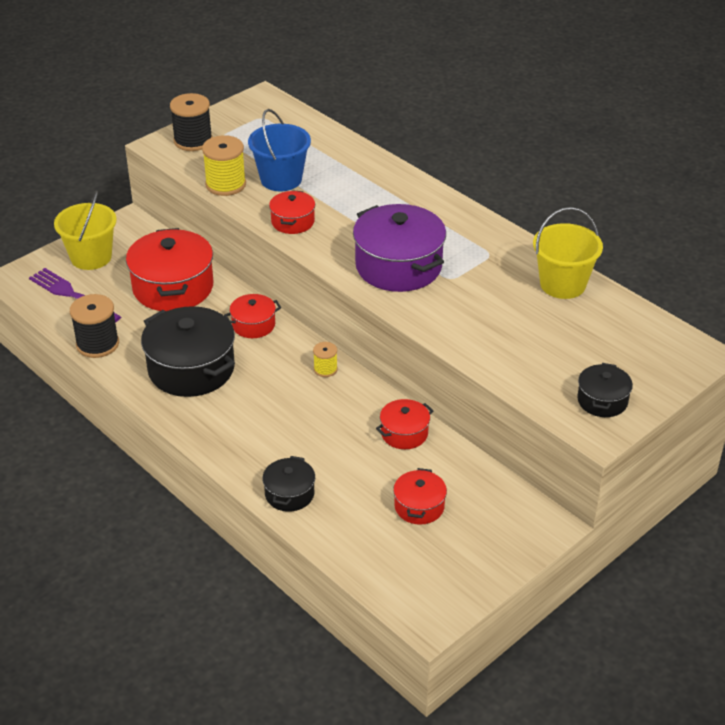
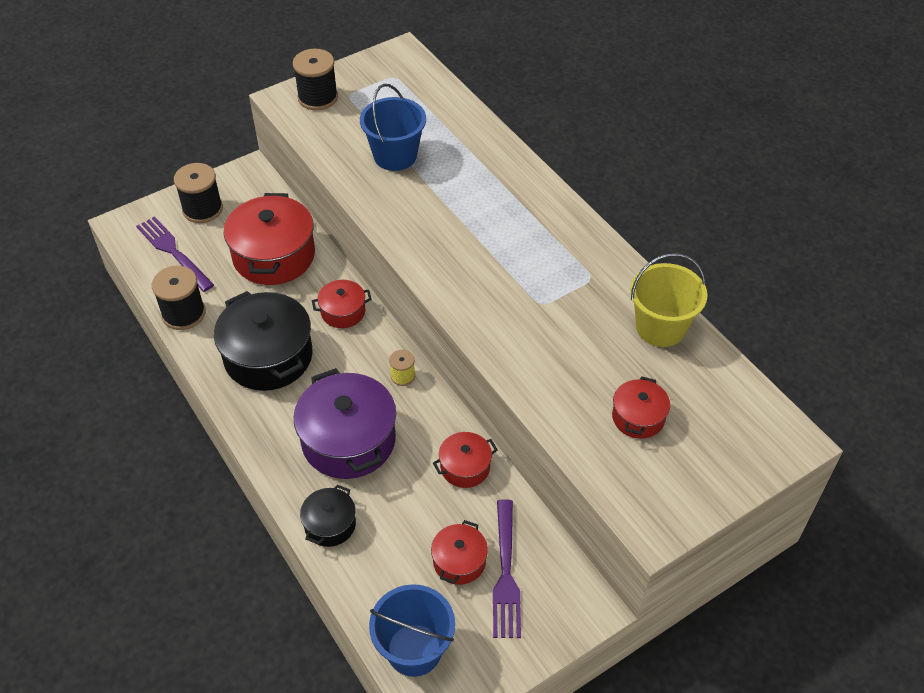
camera: 10 degrees right, 10 degrees up
yellow bucket [54,191,117,270] -> black spool [174,163,223,223]
yellow spool [202,135,246,196] -> none
red pot [269,190,315,234] -> red pot moved to [612,376,670,439]
purple pot [353,204,446,292] -> purple pot moved to [294,368,396,479]
black pot [577,363,633,417] -> none
none -> blue bucket [369,584,455,677]
none -> purple fork [493,499,521,638]

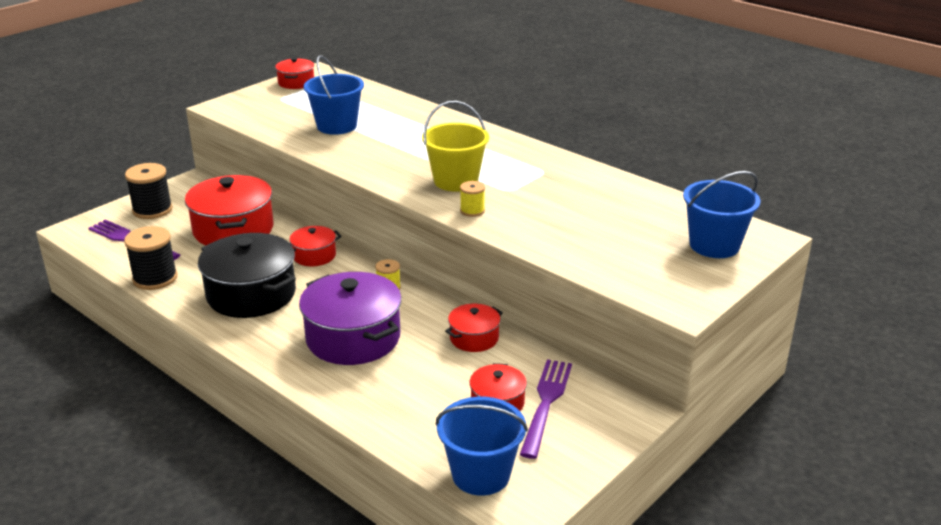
camera: 15 degrees left, 20 degrees down
black spool [293,49,338,110] -> none
black pot [300,485,356,547] -> none
purple fork [493,499,521,638] -> purple fork turned 150 degrees counterclockwise [520,359,572,459]
red pot [612,376,670,439] -> red pot moved to [275,57,314,89]
yellow bucket [630,253,708,347] -> yellow bucket moved to [422,101,489,192]
none -> yellow spool [460,181,485,217]
none -> blue bucket [683,171,761,258]

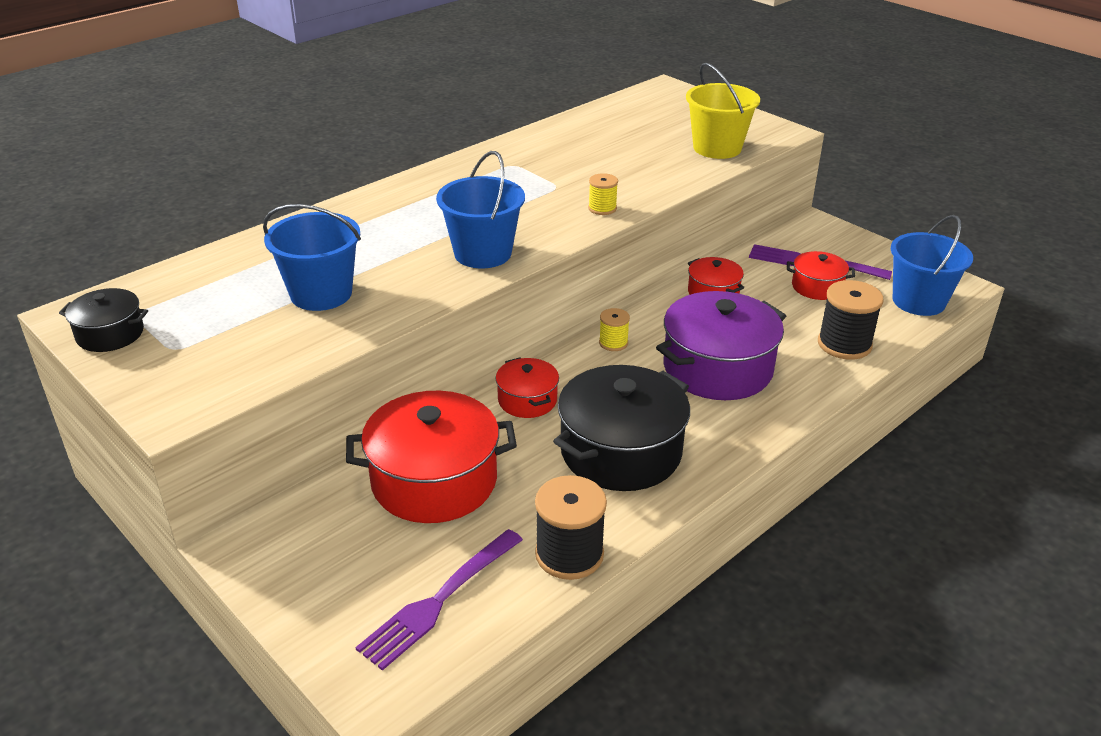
camera: 85 degrees left, 5 degrees up
black spool [125,163,173,219] -> black spool moved to [818,280,884,360]
red pot [275,57,314,89] -> black pot [59,288,148,352]
yellow bucket [422,101,489,192] -> yellow bucket moved to [686,63,760,159]
blue bucket [683,171,761,258] -> blue bucket moved to [436,151,525,268]

